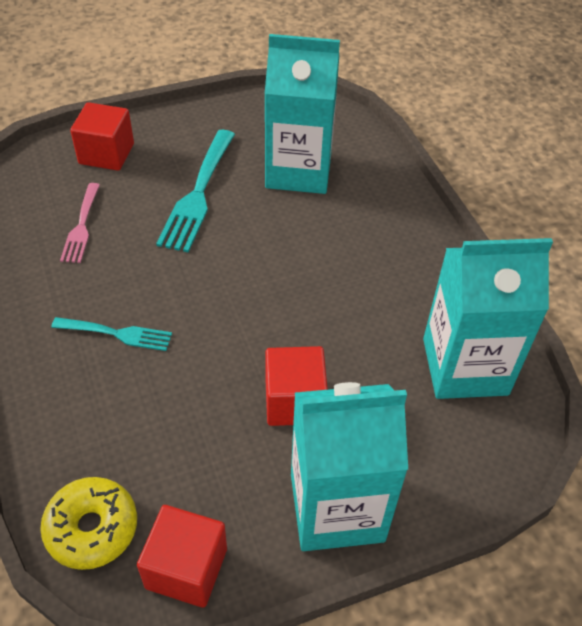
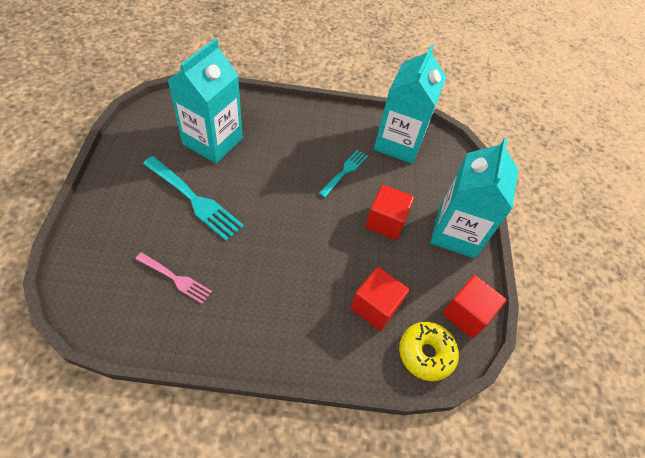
camera: 70 degrees left, 5 degrees up
turquoise fork [51,317,172,351] -> turquoise fork moved to [319,150,368,197]
red cube [70,102,134,171] -> red cube moved to [351,267,409,331]

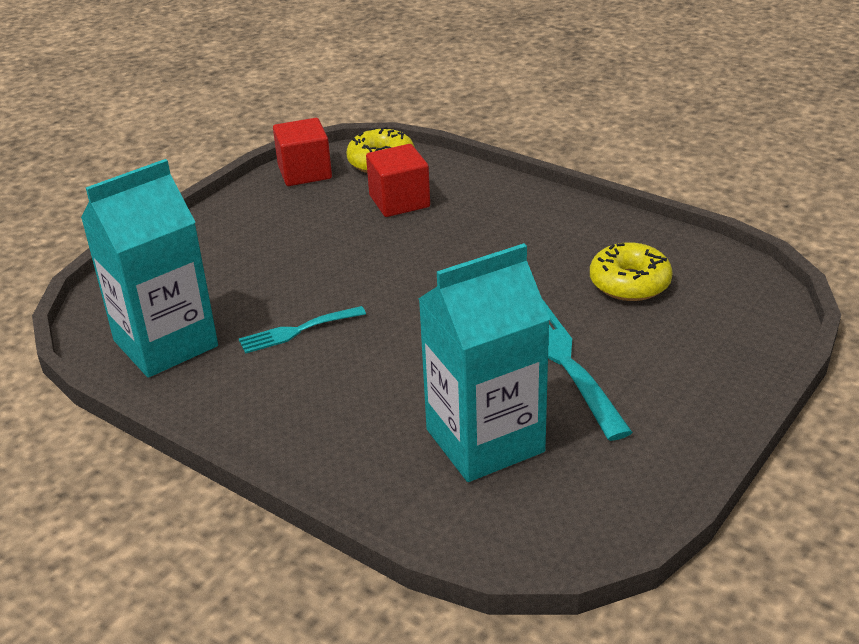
camera: 140 degrees left, 20 degrees down
pink fork [135,252,212,304] -> yellow donut [590,242,673,301]
red cube [365,185,414,240] -> none
turquoise carton [430,138,518,258] -> none

